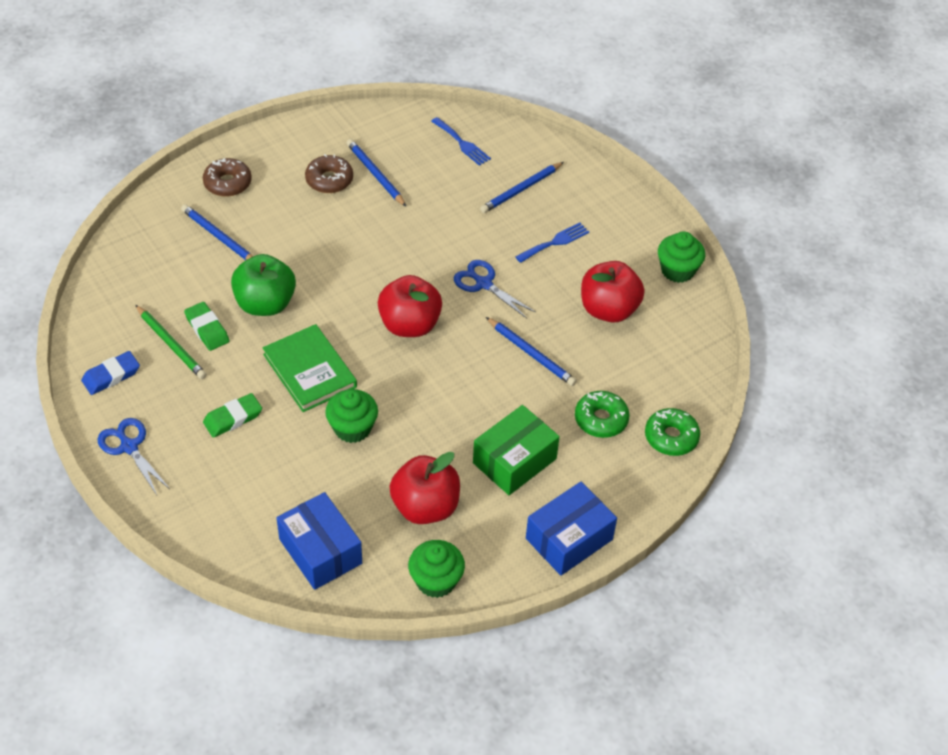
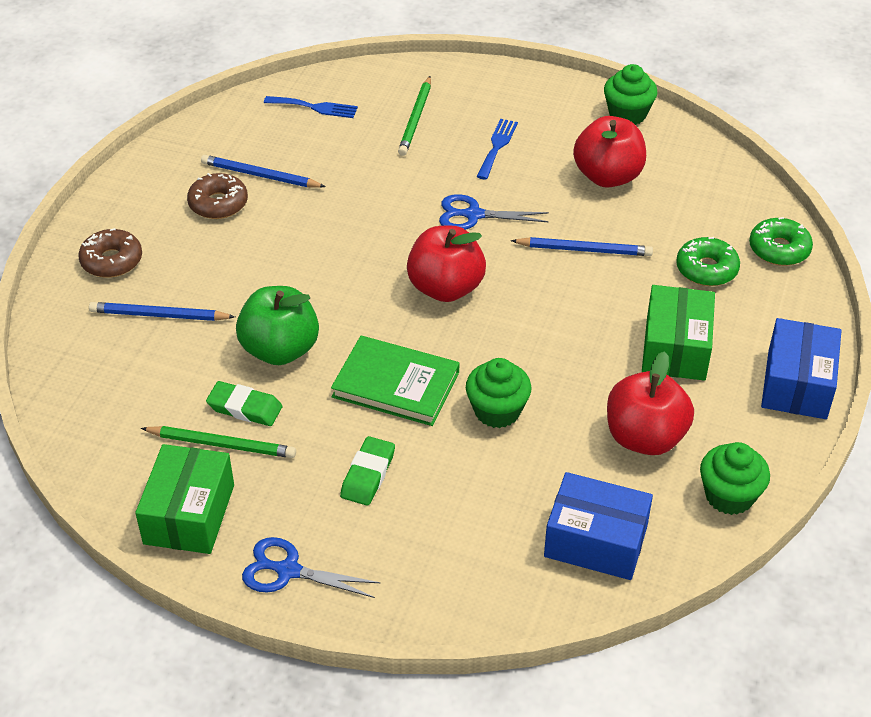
camera: 35 degrees left, 5 degrees down
blue eraser [81,351,140,395] -> green box [135,444,234,554]
blue pencil [480,162,564,213] -> green pencil [398,76,431,156]

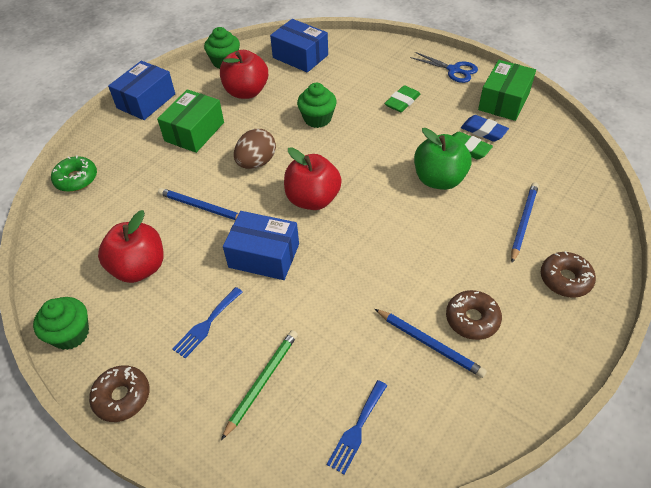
camera: 160 degrees left, 5 degrees up
blue pencil [89,302,235,321] -> blue pencil turned 90 degrees counterclockwise [511,182,539,263]
green pencil [141,426,296,458] -> blue eraser [461,115,509,142]
blue fork [264,96,358,118] -> blue fork turned 90 degrees counterclockwise [327,380,388,474]
green book [331,336,459,426] -> none
blue scissors [439,194,549,230] -> blue box [223,211,299,280]
green donut [676,237,740,286] -> none
none -> brown donut [89,365,150,422]
none -> brown egg [234,129,276,169]

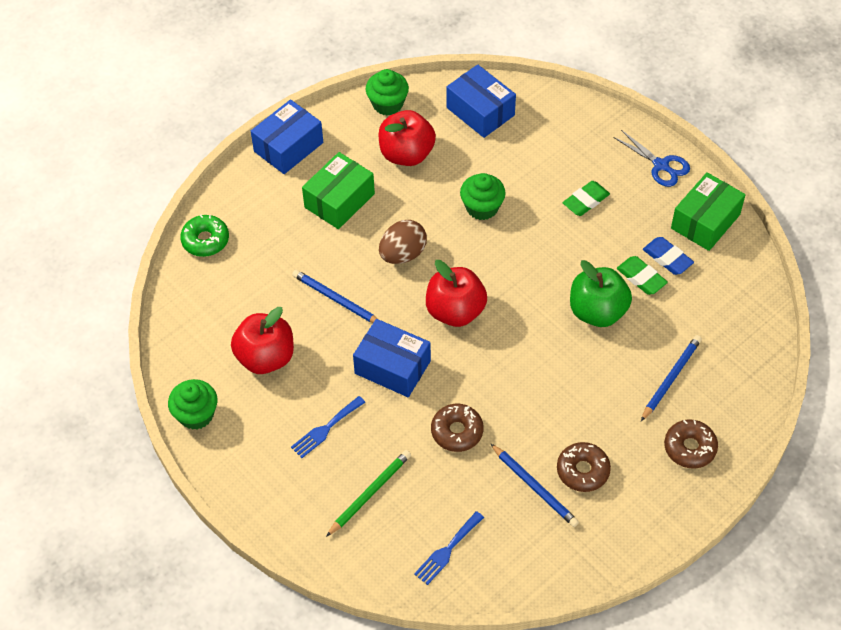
camera: 10 degrees right, 5 degrees up
brown donut [89,365,150,422] -> brown donut moved to [431,404,483,452]

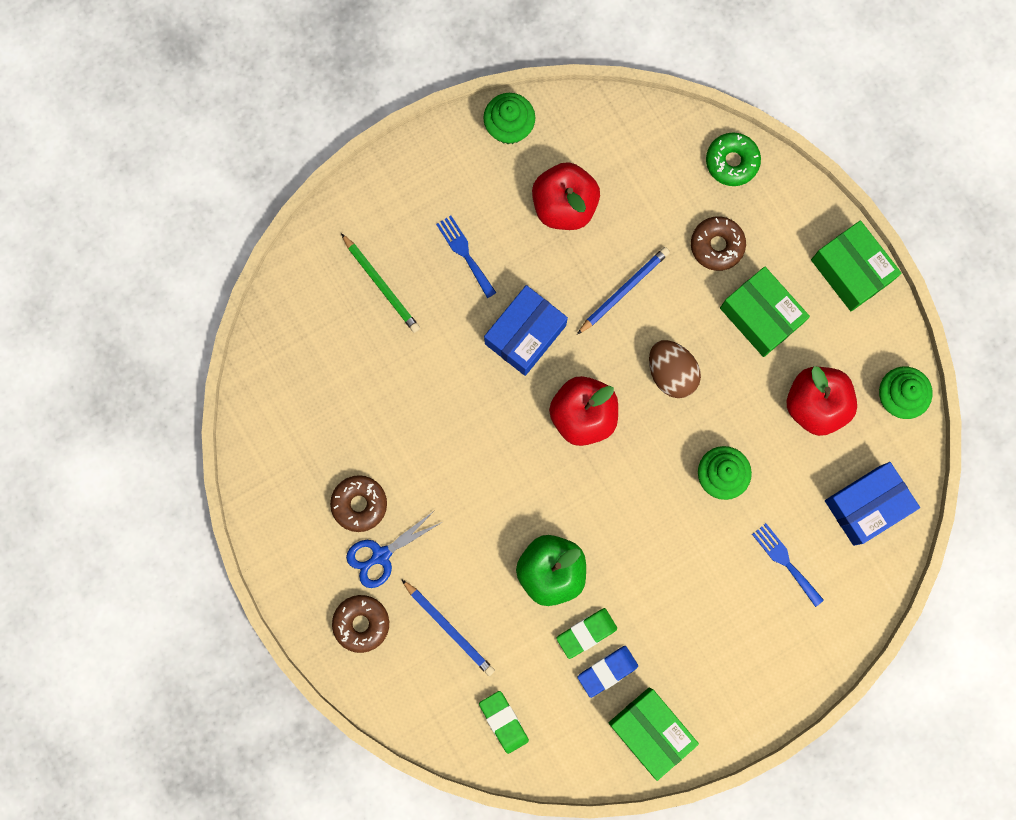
camera: 100 degrees right, 25 degrees up
blue box [251,99,323,174] -> green box [811,220,902,311]
blue fork [414,511,484,585] -> blue fork moved to [752,523,824,607]
brown donut [431,404,483,452] -> brown donut moved to [691,216,746,271]
blue pencil [490,443,579,527] -> none
green eraser [563,181,610,216] -> green eraser moved to [479,691,529,754]
blue scissors [613,130,690,187] -> blue scissors moved to [346,510,442,588]

